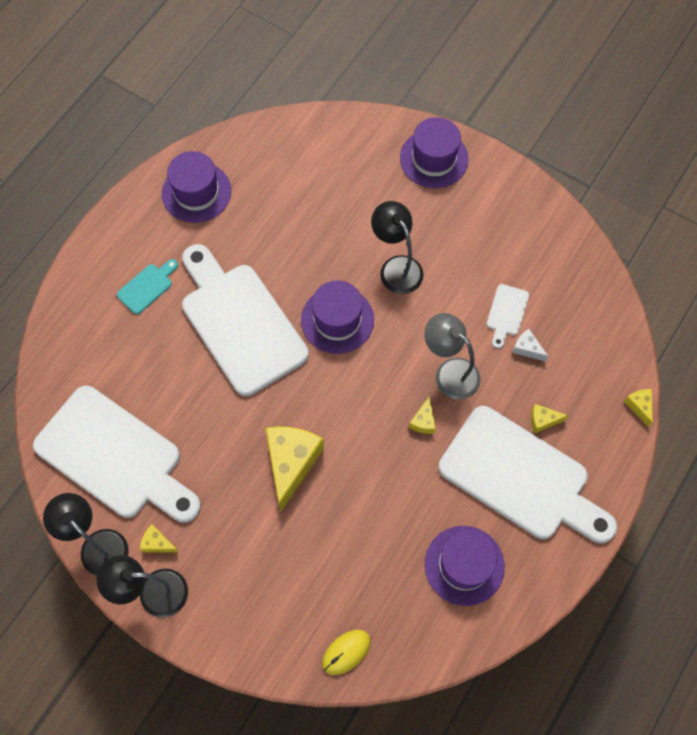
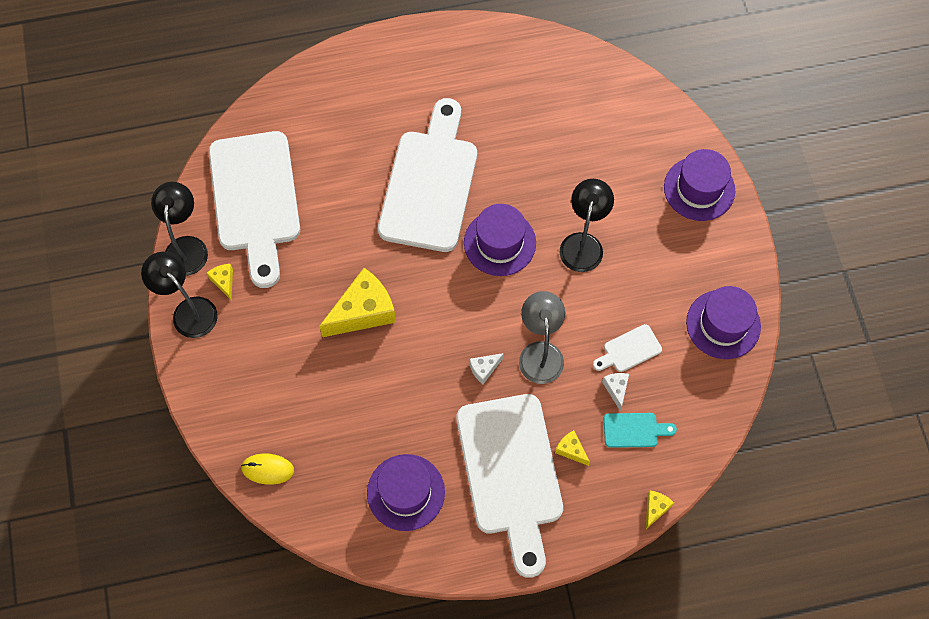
camera: 45 degrees right, 0 degrees up
turquoise cutting board [117,259,178,314] -> turquoise cutting board moved to [604,413,677,448]
purple hat [162,151,231,223] -> purple hat moved to [686,286,761,359]
yellow cheese [409,396,436,434] -> white cheese [469,353,504,384]

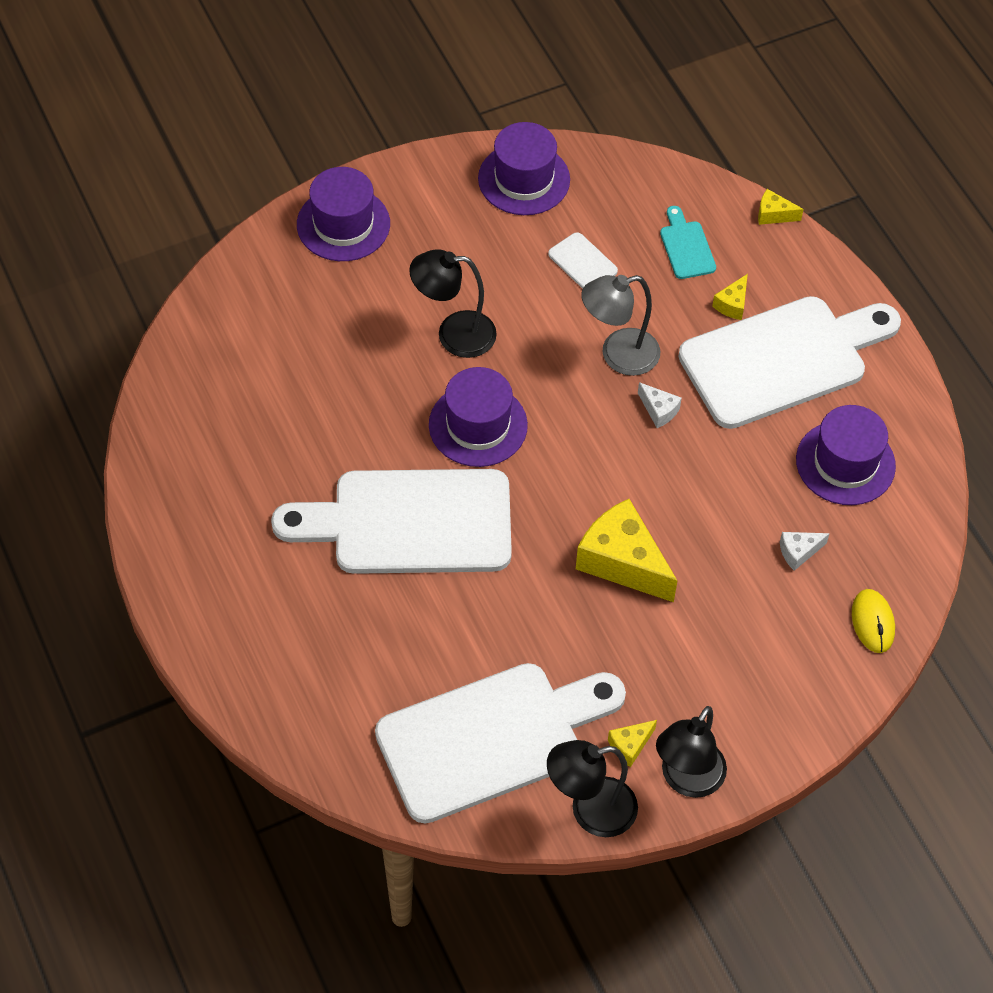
camera: 105 degrees left, 10 degrees down
white cheese [602,373,629,410] -> white cheese moved to [780,532,830,571]

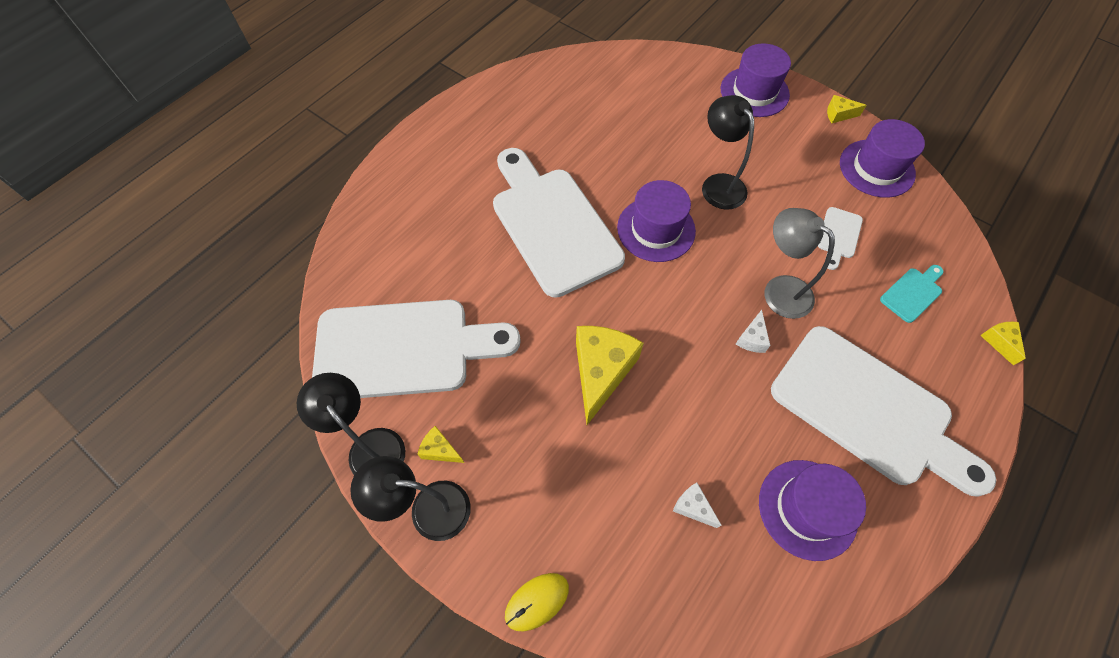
camera: 65 degrees right, 5 degrees up
white cutting board [375,663,626,823] -> white cutting board turned 45 degrees counterclockwise [312,300,521,398]
yellow cheese [712,274,748,320] -> yellow cheese moved to [827,95,866,123]
yellow mouse [852,589,895,653] -> yellow mouse moved to [505,573,569,631]

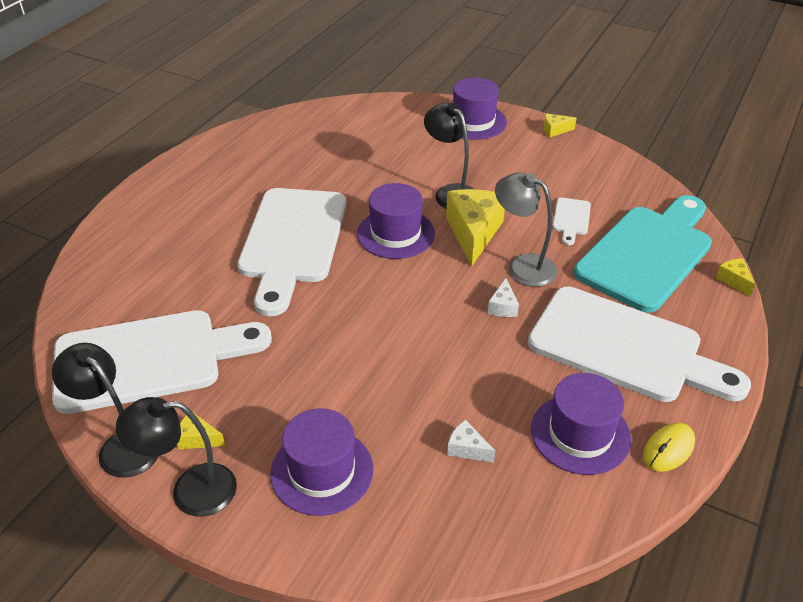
camera: 10 degrees left, 20 degrees down
white cutting board [493,148,625,298] -> white cutting board turned 135 degrees counterclockwise [237,188,347,316]
yellow mouse [505,573,569,631] -> yellow mouse moved to [643,423,695,472]
yellow cheese [576,326,644,425] -> yellow cheese moved to [446,189,505,266]
purple hat [840,119,925,198] -> purple hat moved to [270,408,374,516]
turquoise cutting board [880,265,944,323] -> turquoise cutting board [574,195,712,313], size x2.48

